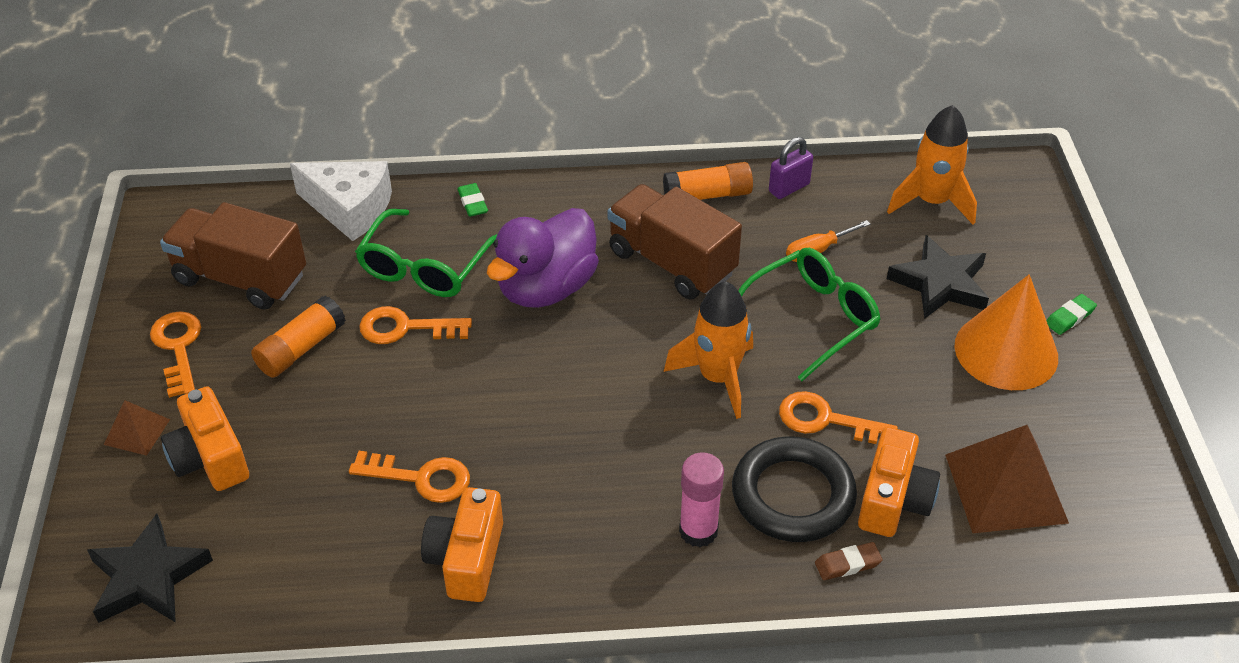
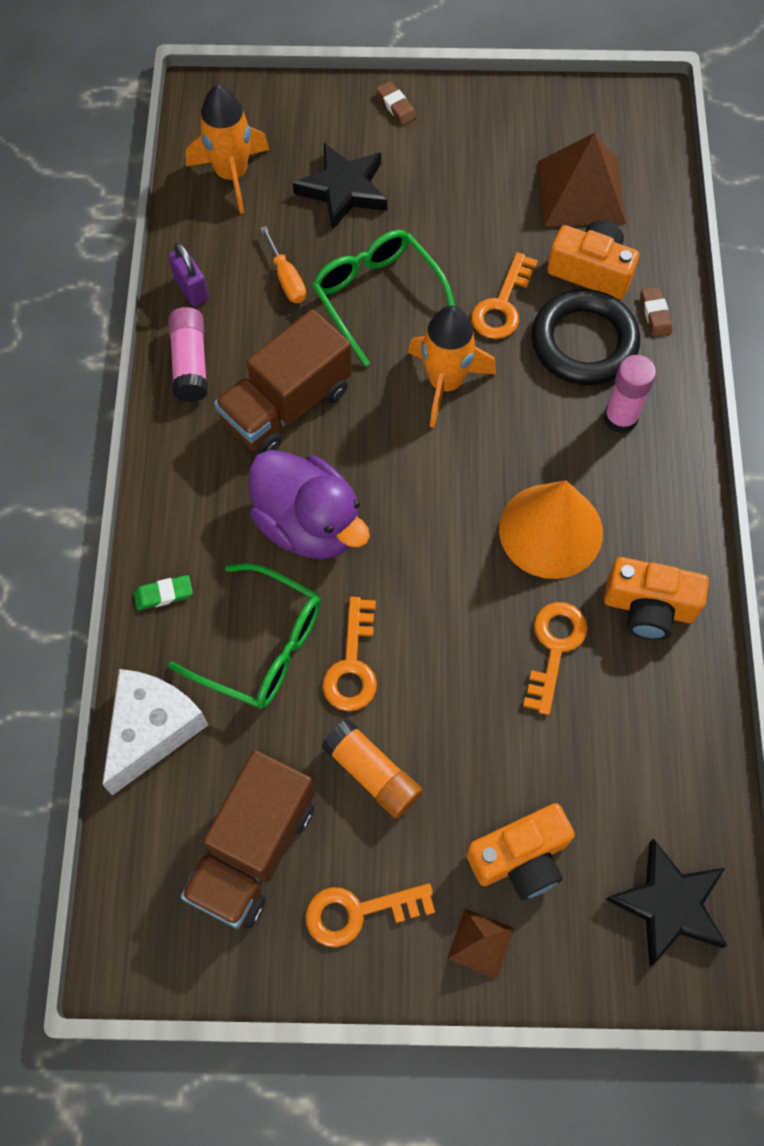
camera: 85 degrees left, 20 degrees up
orange glue stick [663,162,753,200] -> pink glue stick [168,307,208,402]
orange cone [955,274,1058,390] -> orange cone moved to [499,480,603,579]
green eraser [1046,294,1097,335] -> brown eraser [376,81,417,125]

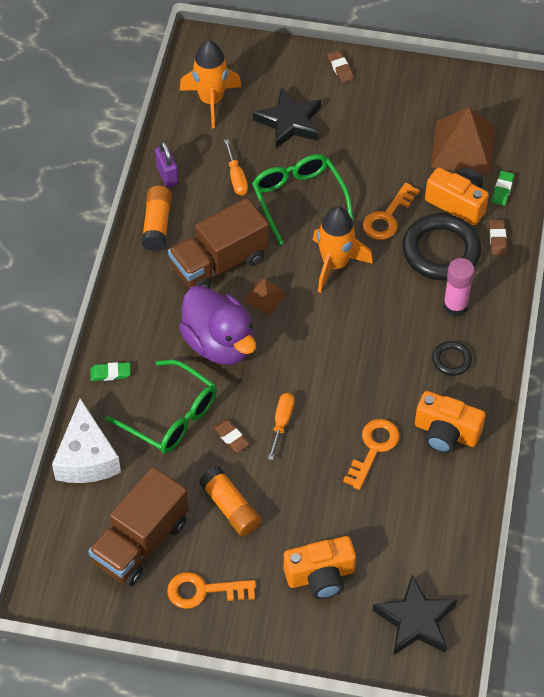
camera: 10 degrees right, 10 degrees down
white cheese [102,669,208,795] -> white cheese turned 135 degrees clockwise [52,398,121,483]
pink glue stick [168,307,208,402] -> orange glue stick [141,186,172,251]
orange key [322,597,377,711] -> brown eraser [213,419,249,452]
brown pyramid [447,909,514,979] -> brown pyramid moved to [243,278,287,315]
orange cone [499,480,603,579] -> none
none -> orange screwdriver [268,393,295,460]
none -> black ring [432,341,472,376]
none -> green eraser [492,171,514,206]

